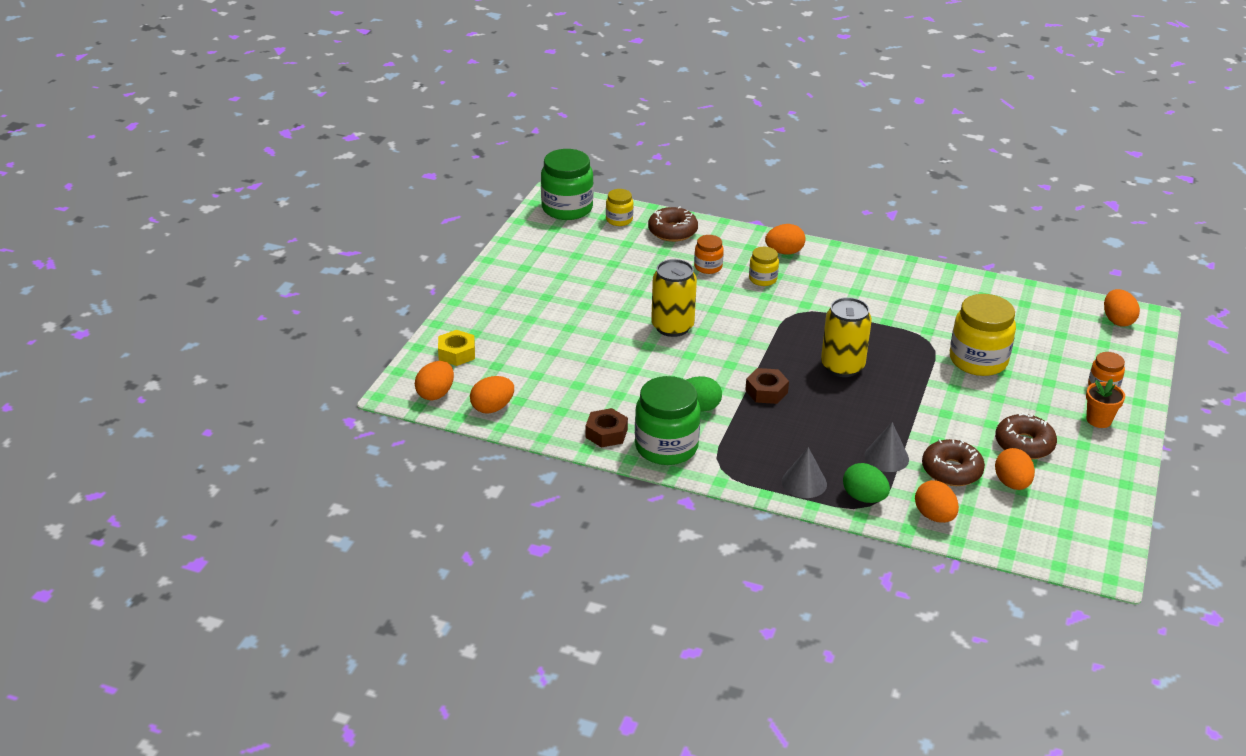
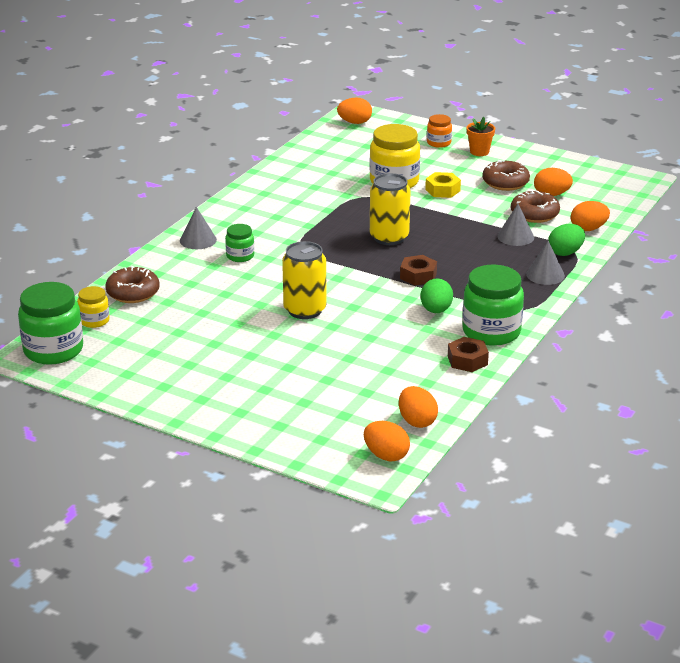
camera: 80 degrees left, 5 degrees down
yellow nut [438,330,475,366] -> yellow nut moved to [425,172,461,198]
orange jar [694,235,724,274] -> none
yellow jar [749,247,779,286] -> green jar [225,224,254,262]
orange egg [765,224,806,255] -> grey cone [180,207,217,249]

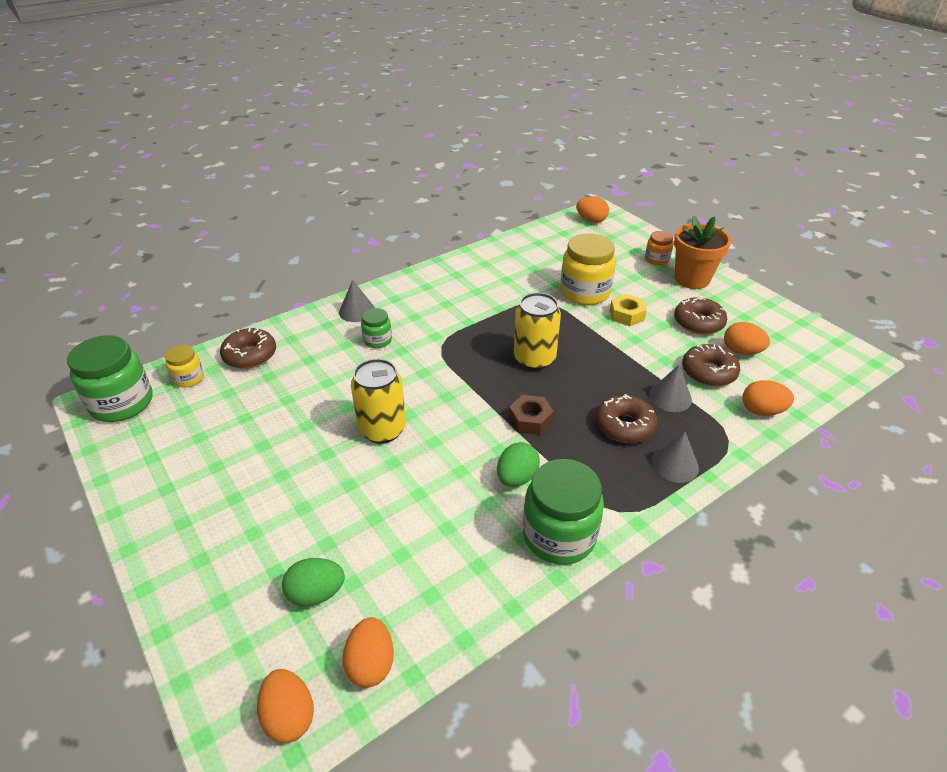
camera: 25 degrees right, 10 degrees up
brown nut [448,337,489,372] -> none
orange flower pot [467,117,495,156] -> orange flower pot [674,216,731,289], size x1.76
green egg [548,224,585,256] -> green egg moved to [282,558,345,606]
none -> brown donut [596,394,658,443]

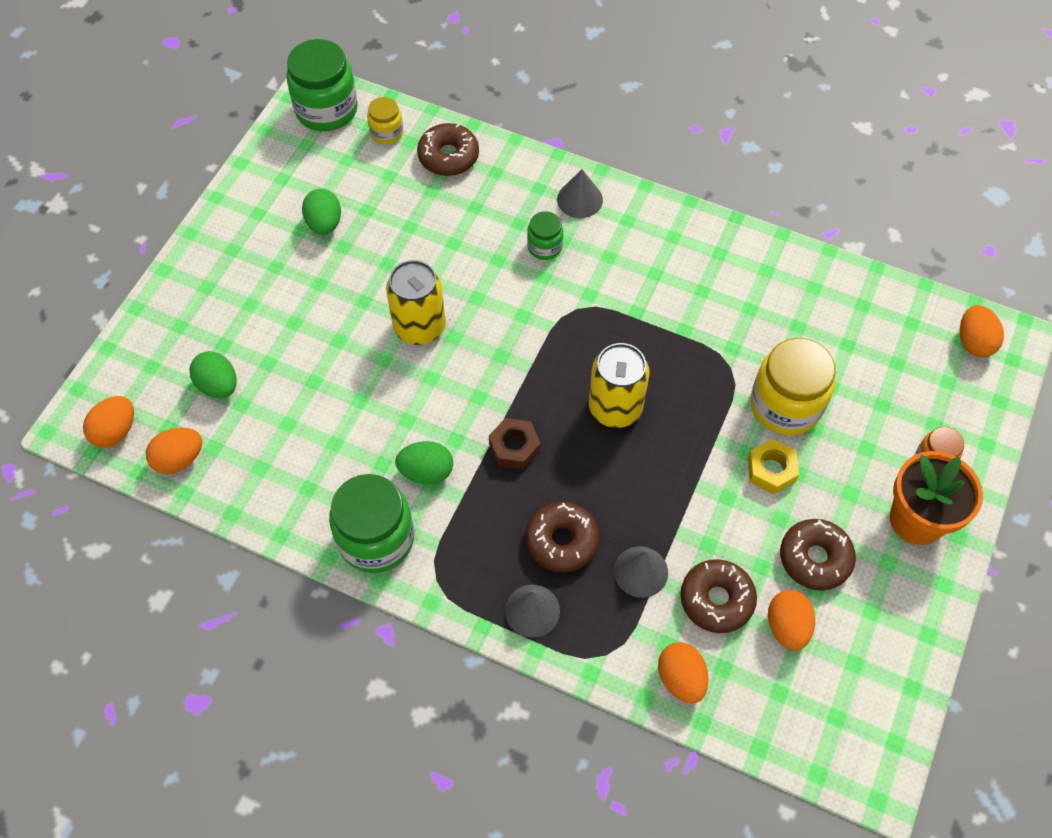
camera: 60 degrees right, 20 degrees up
none -> green egg [302,189,341,235]

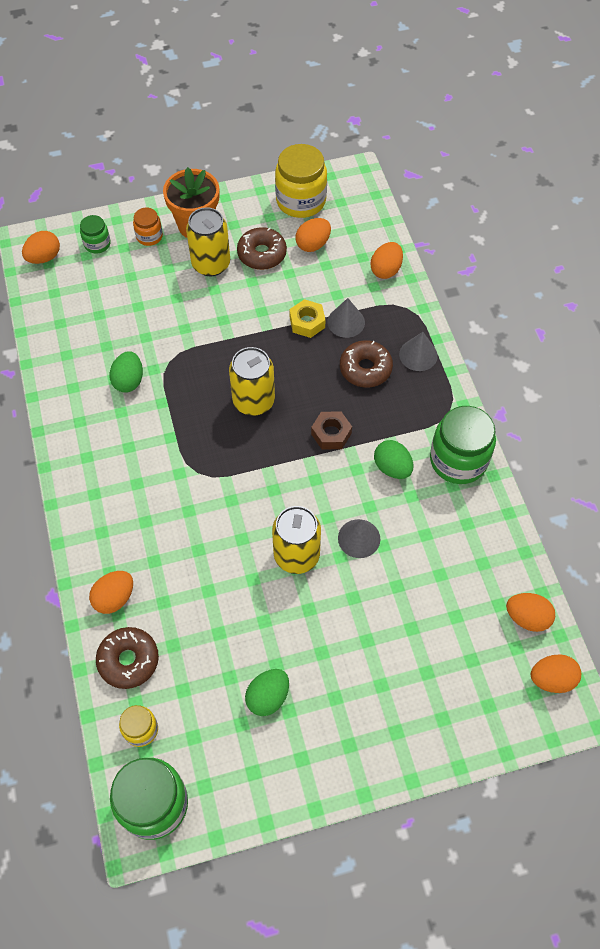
camera: 130 degrees left, 0 degrees up
green egg [189,351,237,398] -> green egg moved to [109,351,143,392]
green jar [527,211,563,260] -> green jar moved to [80,215,111,254]
grey cone [557,169,603,218] -> grey cone moved to [338,519,380,558]
brown donut [681,559,757,633] -> none
yellow nut [748,439,799,494] -> yellow nut moved to [290,299,325,338]
yellow jar [751,338,836,435] -> yellow jar moved to [275,144,327,218]
none -> orange egg [89,571,133,614]
none -> yellow can [186,207,230,276]

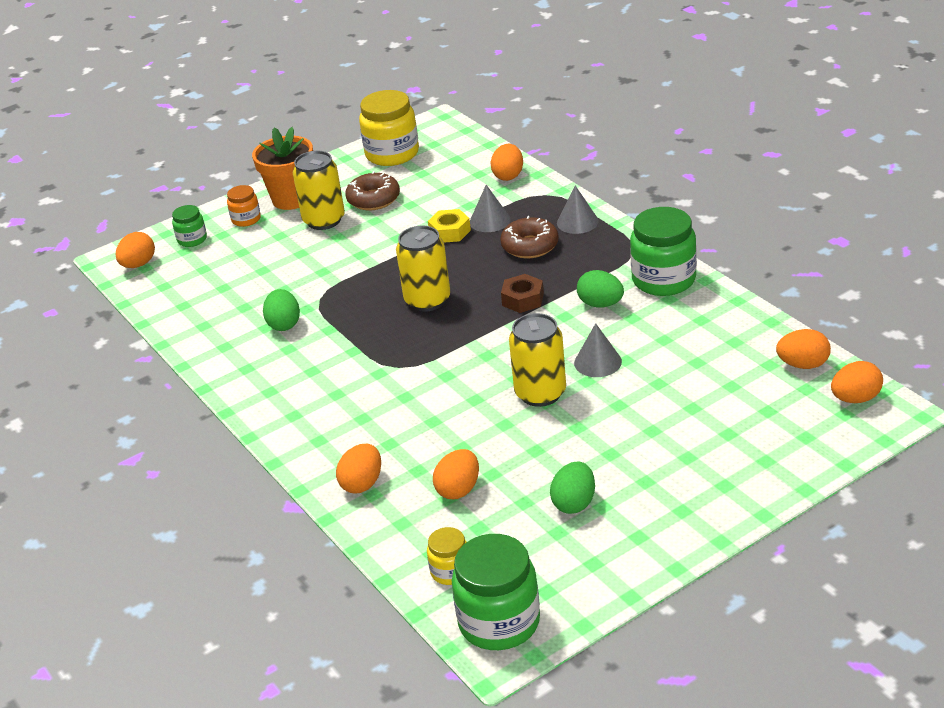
camera: 15 degrees left, 25 degrees down
brown donut [96,627,159,689] -> none
orange egg [295,218,331,252] -> orange egg moved to [433,449,479,499]

